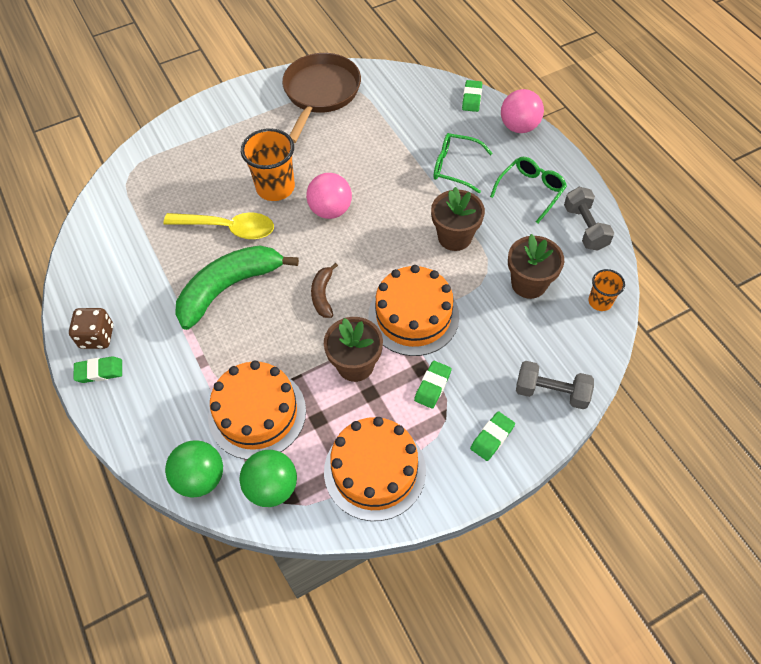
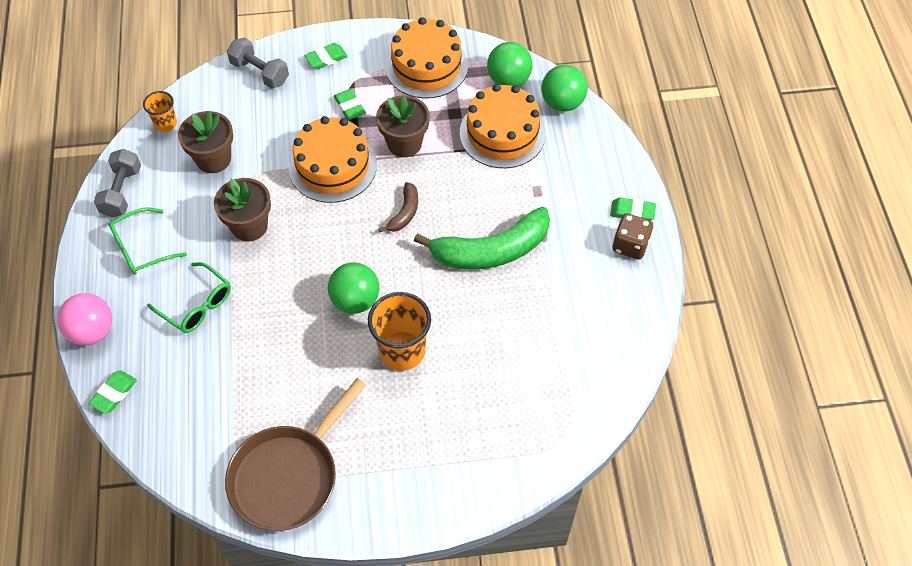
camera: 160 degrees left, 0 degrees up
yellow spoon [163,212,274,239] -> none
pink ball [306,173,352,219] -> green ball [328,262,379,314]
green eraser [414,361,452,409] -> green eraser turned 75 degrees counterclockwise [334,89,366,120]

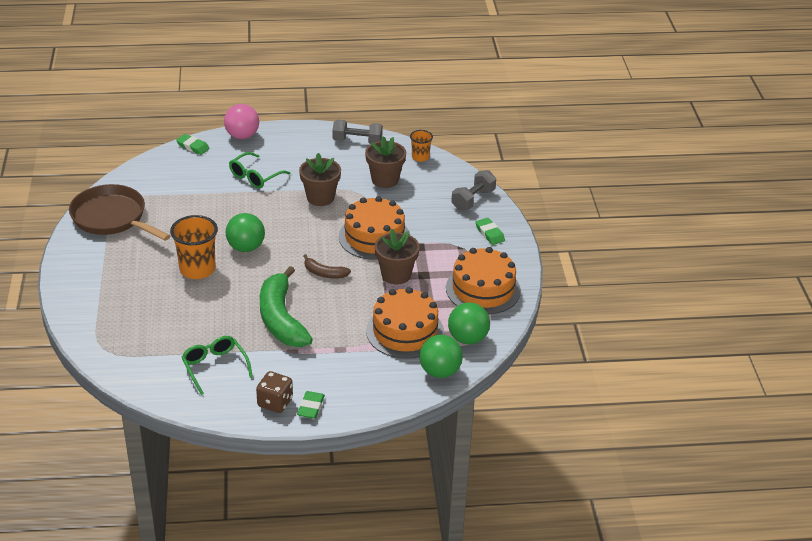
camera: 90 degrees right, 20 degrees down
green glasses [108,207,187,275] -> green glasses moved to [181,336,253,395]
green eraser [334,89,366,120] -> none

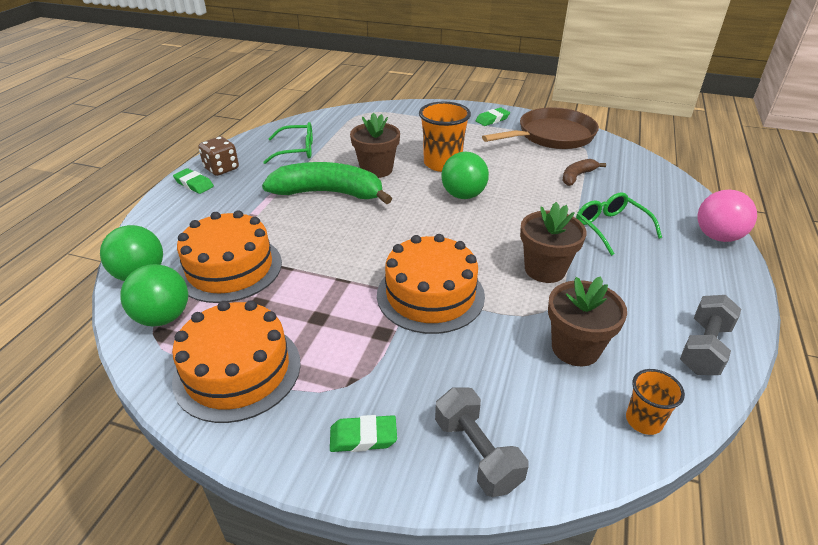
camera: 115 degrees right, 0 degrees up
green eraser [176,134,210,155] -> green eraser moved to [475,108,510,126]
brown banana [303,254,351,279] -> brown banana moved to [563,159,606,186]
brown flower pot [375,229,420,285] -> brown flower pot moved to [350,112,400,178]

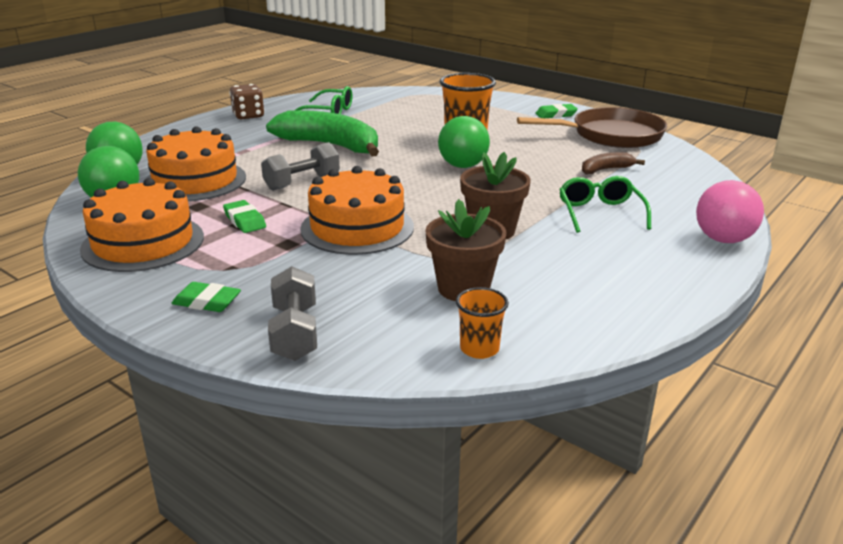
camera: 20 degrees right, 10 degrees down
green eraser [173,168,214,194] -> green eraser moved to [223,200,266,233]
brown flower pot [350,112,400,178] -> none
grey dumbbell [680,295,741,375] -> grey dumbbell moved to [261,142,340,191]

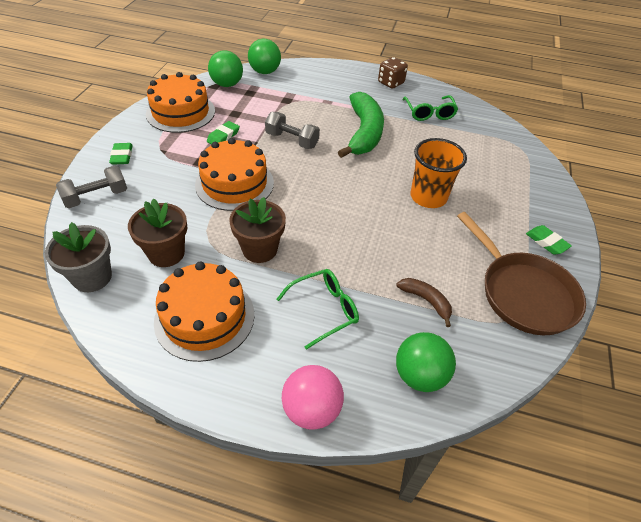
camera: 65 degrees right, 20 degrees up
orange cake [146,126,246,201] -> orange cake moved to [154,262,255,362]
green ball [438,116,490,168] -> green ball moved to [396,332,456,392]
orange cup [456,287,509,359] -> grey flower pot [45,222,112,292]

